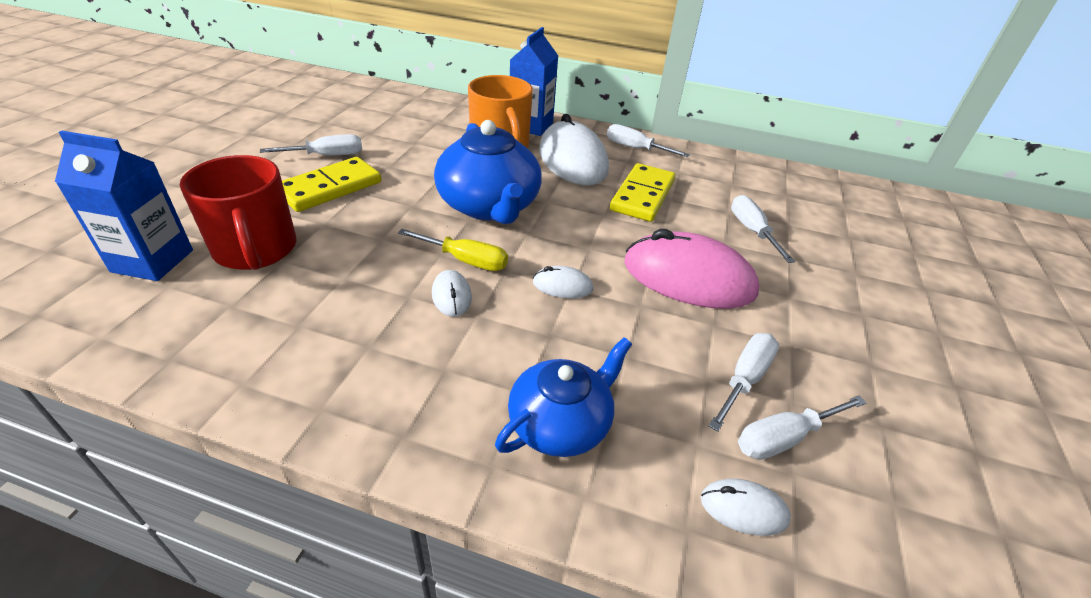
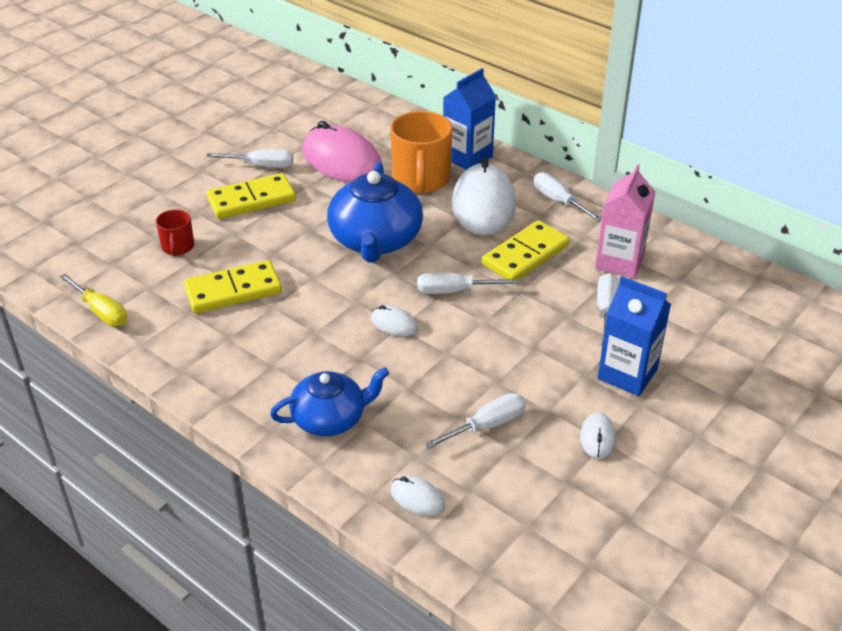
camera: 25 degrees right, 0 degrees up
blue carton [55,130,193,281] -> blue carton moved to [597,276,671,396]
red mug [180,155,296,270] -> red mug [156,209,194,256], size x0.52
yellow screwdriver [398,229,508,271] -> yellow screwdriver moved to [60,274,127,326]
white mouse [432,270,472,317] -> white mouse moved to [580,412,616,459]
pink mouse [624,229,759,309] -> pink mouse moved to [302,121,382,183]
white screwdriver [738,396,867,460] -> white screwdriver moved to [417,272,518,294]
none -> yellow domino [184,260,282,313]
none -> pink carton [595,164,655,278]

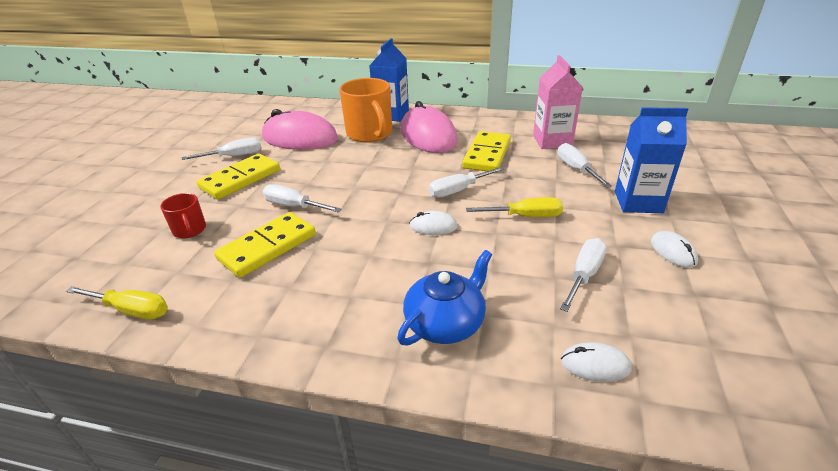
camera: 25 degrees left, 5 degrees down
blue teapot [327,162,423,263] -> none
white mouse [452,158,516,236] -> pink mouse [401,101,458,153]
white screwdriver [534,173,602,222] -> white screwdriver moved to [263,184,341,212]
none -> yellow screwdriver [466,197,563,217]

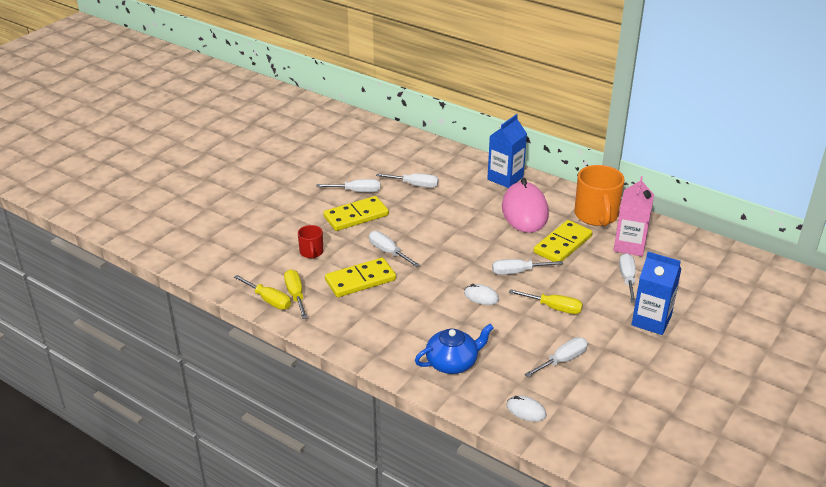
camera: 20 degrees right, 0 degrees up
pink mouse [262,109,338,150] -> white screwdriver [376,173,439,188]
orange mug [339,78,392,142] -> orange mug moved to [574,165,625,226]
white mouse [651,231,698,268] -> none
none -> yellow screwdriver [284,269,308,319]

